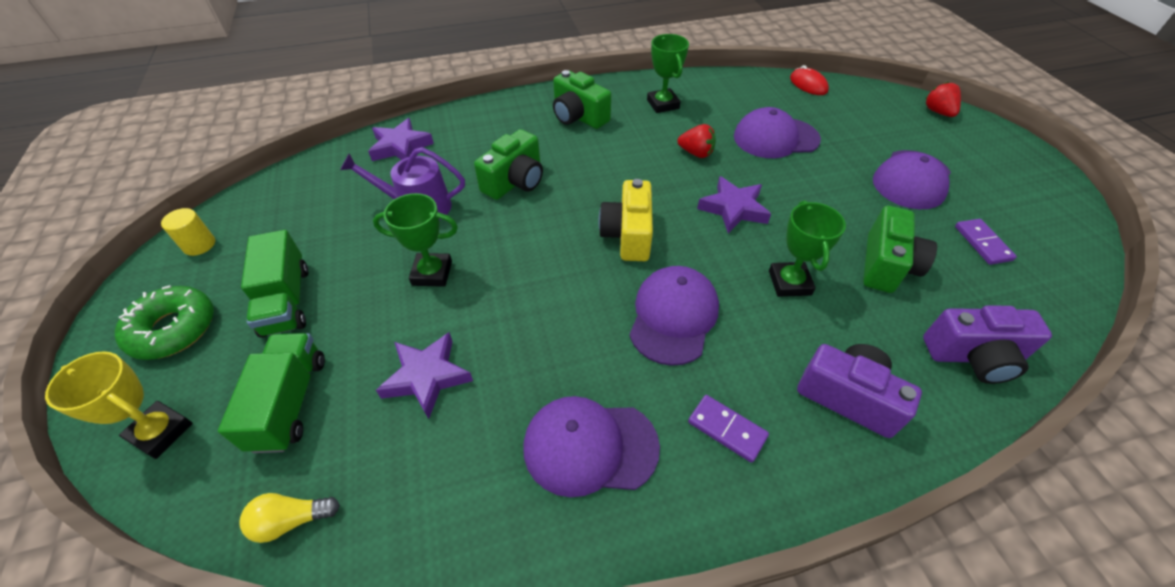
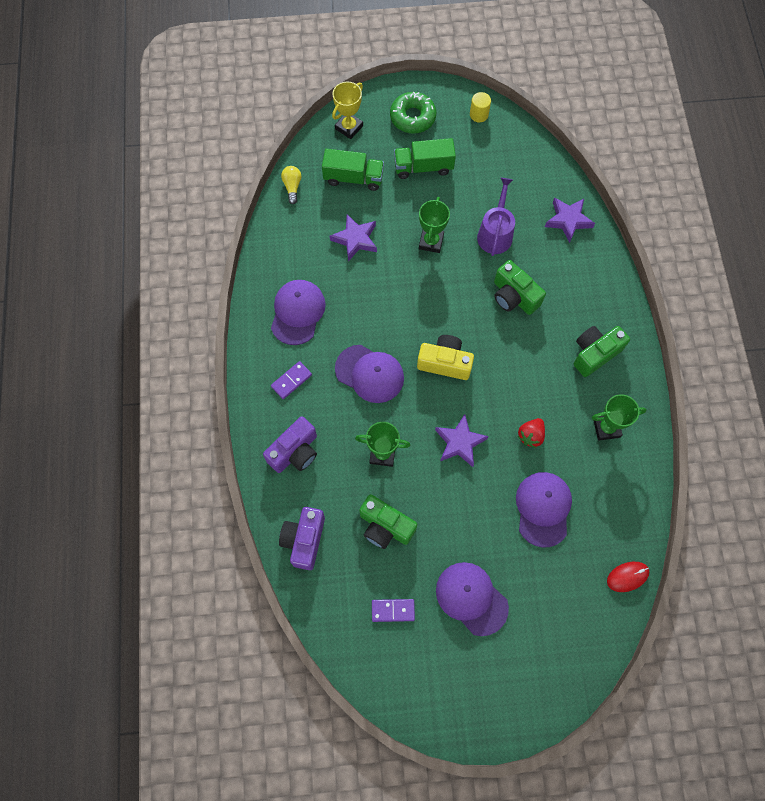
camera: 100 degrees right, 20 degrees up
red strawberry [925,82,961,117] -> none

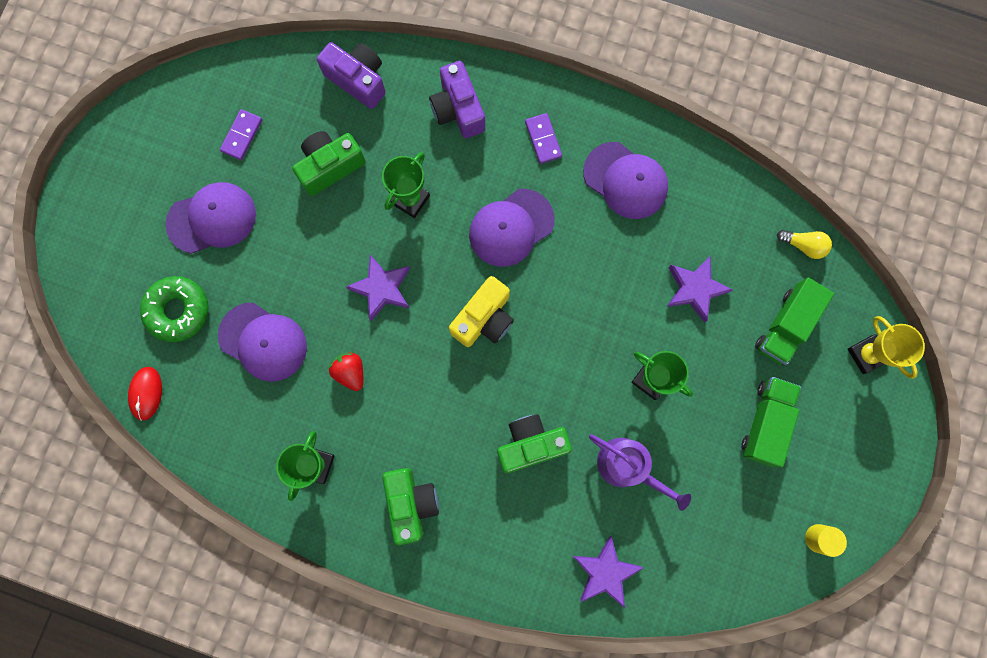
camera: 115 degrees right, 10 degrees up
green donut [390,92,437,134] -> green donut moved to [140,276,209,342]

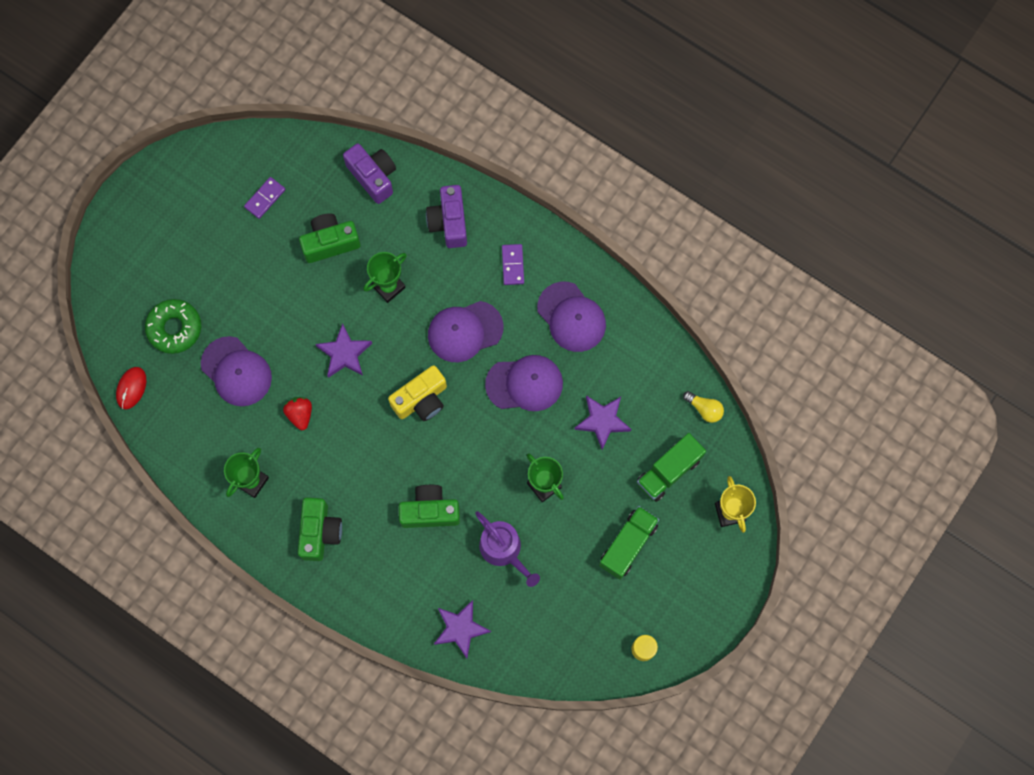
camera: 15 degrees right, 5 degrees down
purple cap [166,182,256,254] -> purple cap moved to [485,355,563,411]

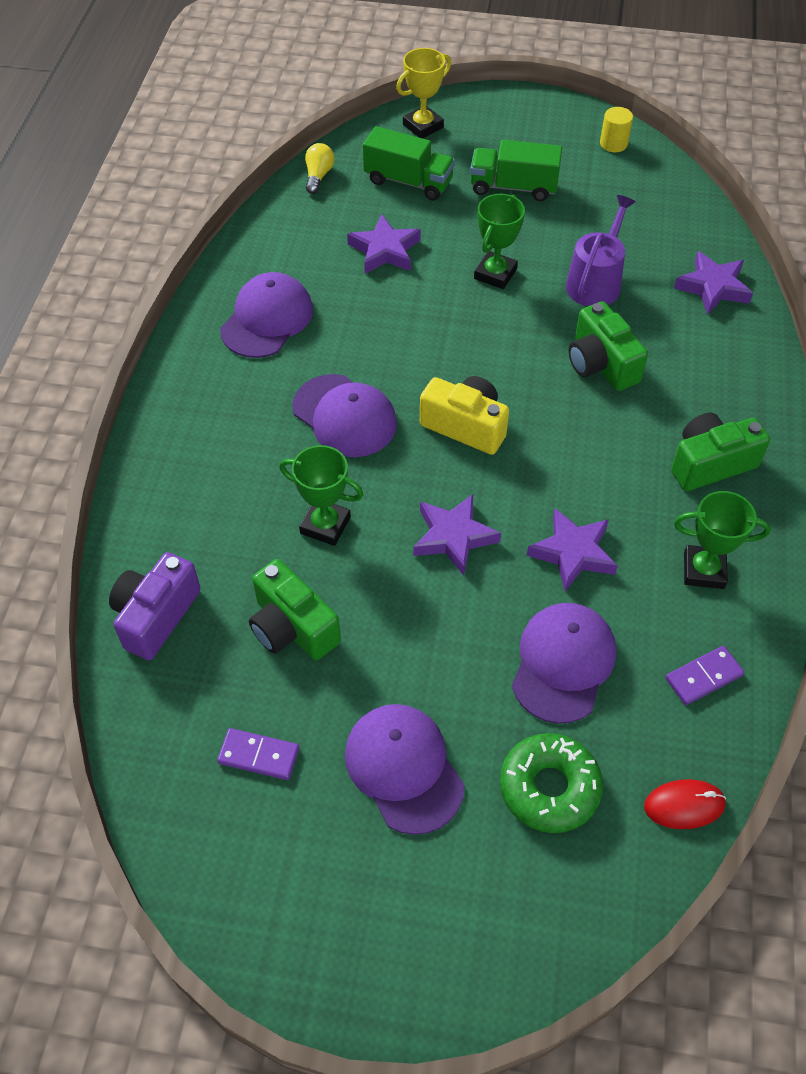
camera: 115 degrees left, 20 degrees down
red strawberry [283,397,312,430] -> purple star [527,509,618,591]
purple camera [426,185,467,248] -> none
purple cap [485,355,563,411] -> purple cap moved to [345,704,465,835]
purple domino [502,244,524,285] -> purple domino moved to [666,646,744,705]

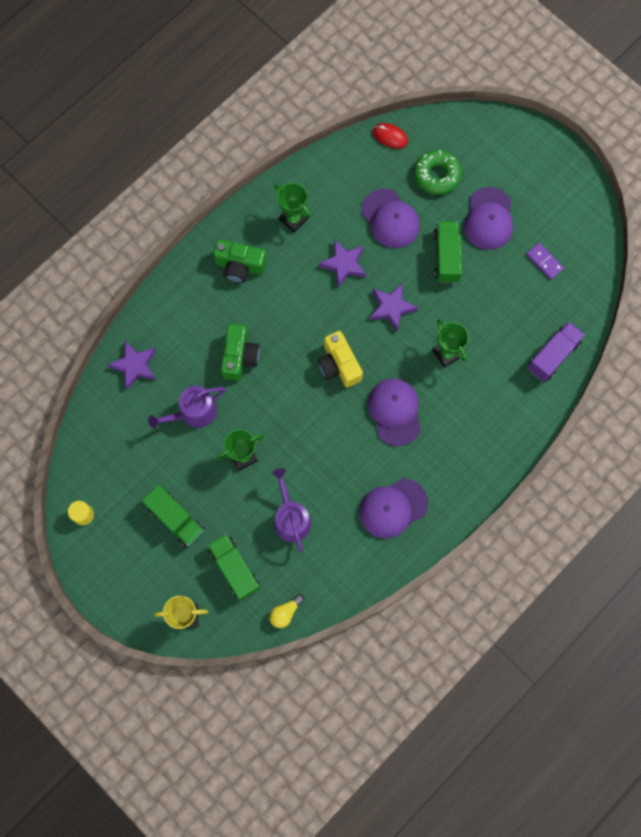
camera: 145 degrees left, 20 degrees up
purple camera [109,552,201,660] -> purple truck [528,321,585,382]
green camera [249,559,341,660] -> none
purple star [347,215,421,274] -> purple watering can [272,468,311,553]
purple cap [512,603,617,724] -> purple cap turned 90 degrees counterclockwise [361,189,420,248]
purple domino [666,646,744,705] -> none
none -> green truck [433,221,462,283]

